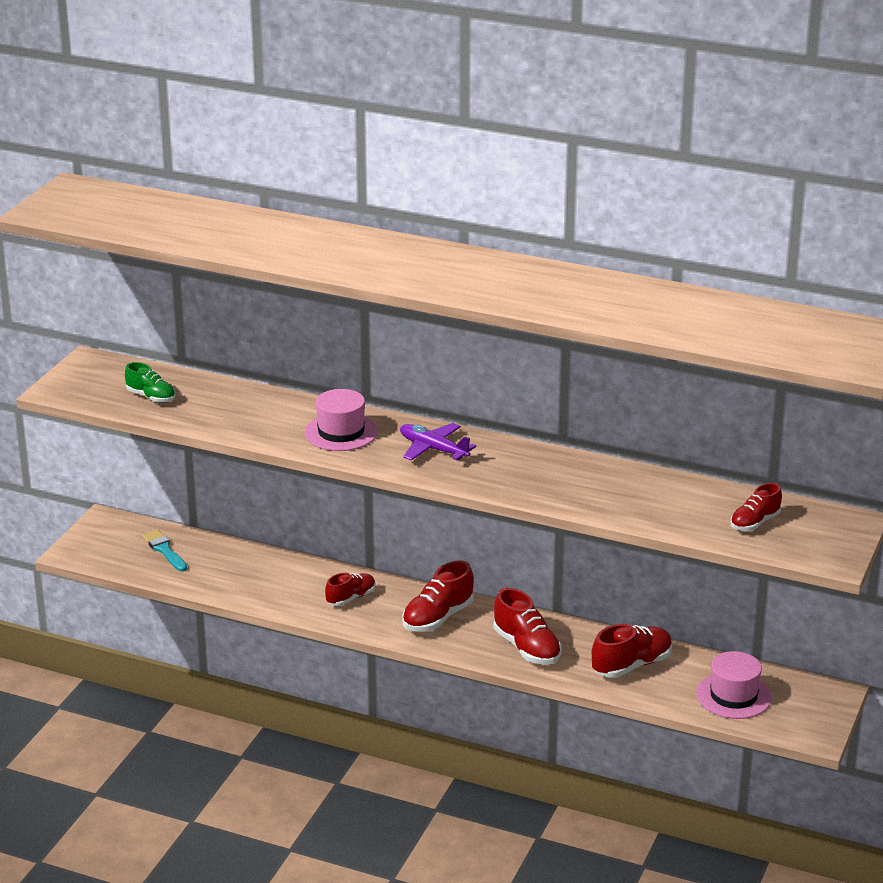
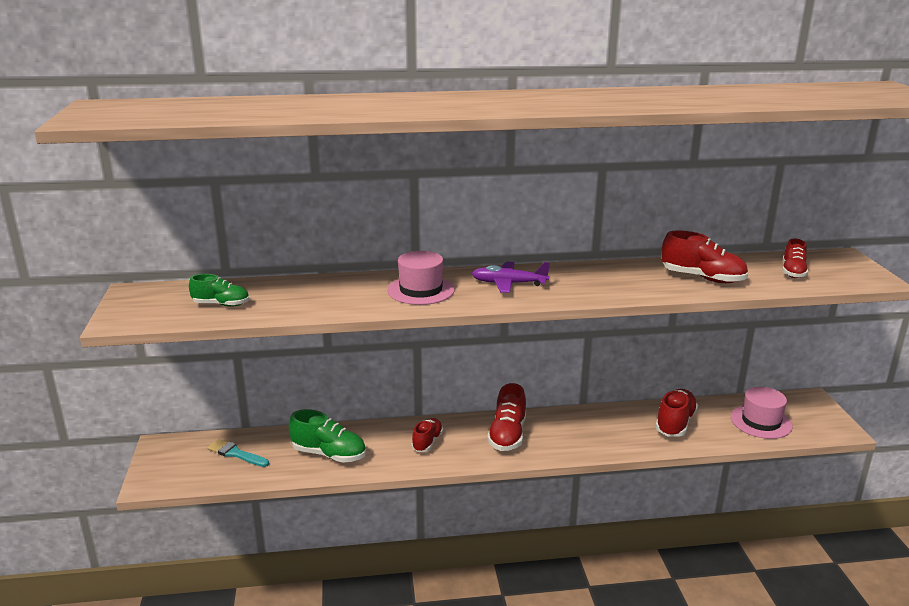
camera: 30 degrees left, 5 degrees down
red shoe [494,588,562,665] -> red shoe moved to [661,230,748,283]
none -> green shoe [289,409,366,463]

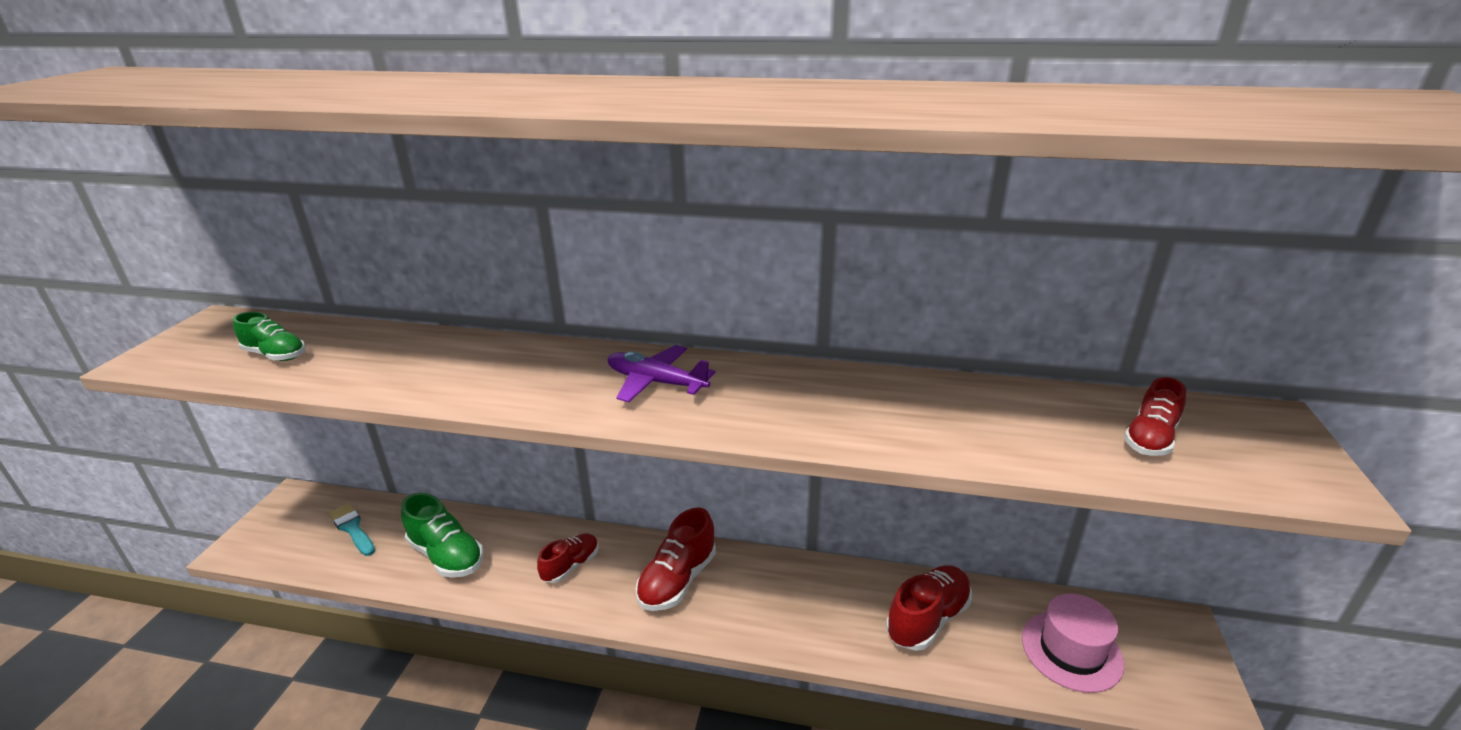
camera: 20 degrees right, 5 degrees up
pink hat [387,251,455,305] -> none
red shoe [661,230,748,283] -> none

